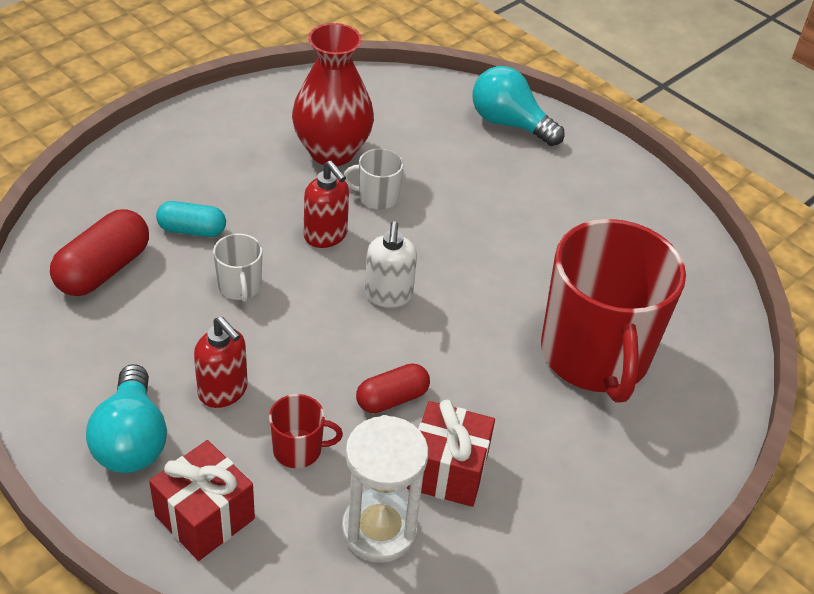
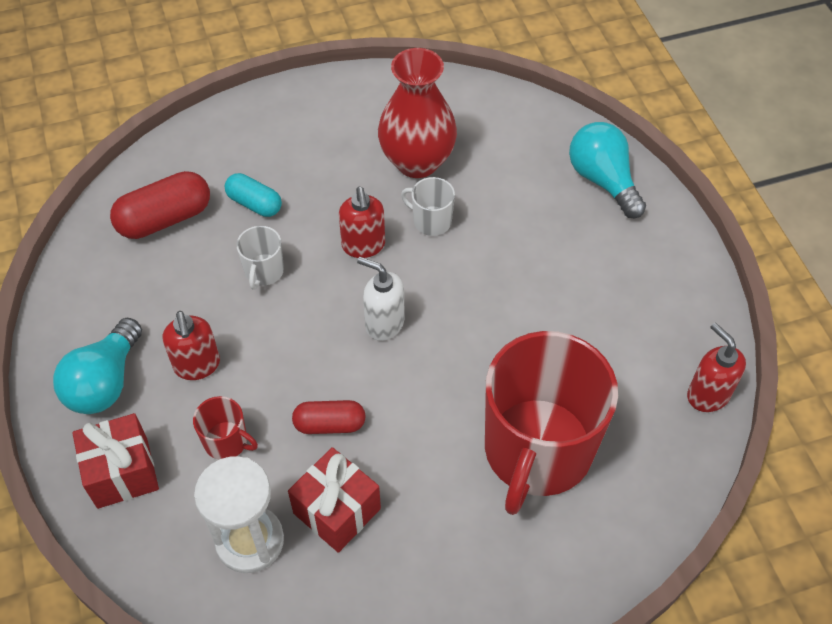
camera: 30 degrees right, 10 degrees up
white soap dispenser [365,221,417,308] -> white soap dispenser turned 90 degrees clockwise [357,257,405,341]
none -> red soap dispenser [687,322,746,412]

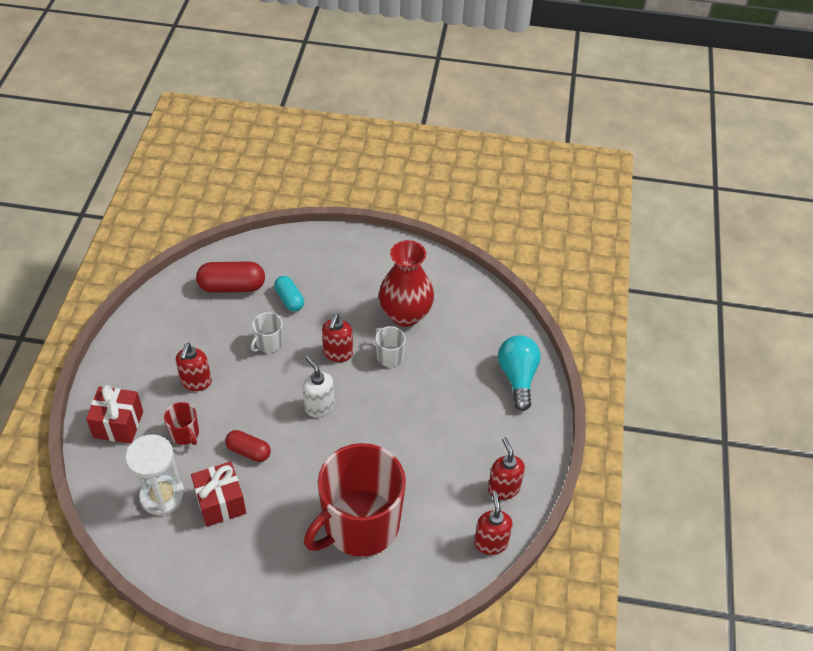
camera: 25 degrees right, 5 degrees down
turquoise light bulb [53,318,142,414] -> none
none -> red soap dispenser [488,437,525,500]

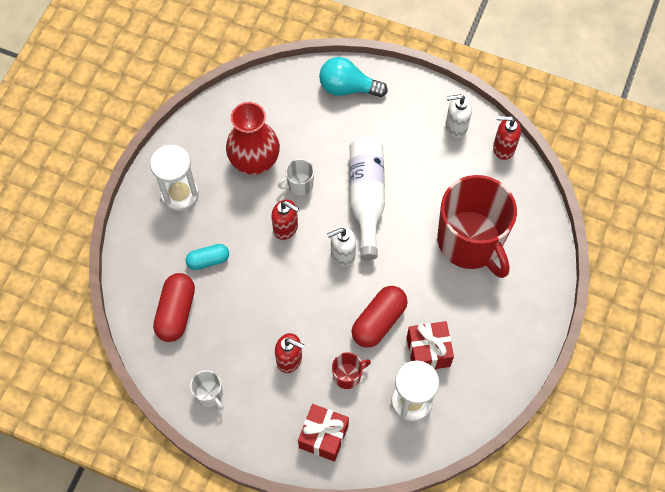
camera: 75 degrees left, 15 degrees up
red capsule [225,430,271,462] -> red capsule [352,286,407,348], size x1.57
white mug [251,312,283,353] -> white mug moved to [190,370,224,410]
red soap dispenser [488,437,525,500] -> white soap dispenser [445,94,472,138]
none -> white hourglass [150,145,199,211]
none -> white bottle [350,137,385,260]

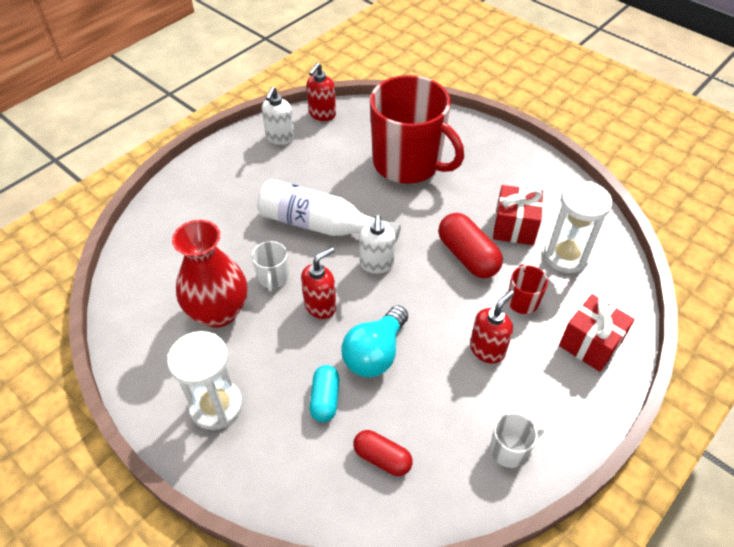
camera: 70 degrees left, 15 degrees down
red capsule [153,273,195,342] -> red capsule [353,430,413,476], size x0.64
turquoise light bulb [319,57,388,97] -> turquoise light bulb moved to [341,305,408,377]
red mug [437,175,517,278] -> red mug turned 45 degrees clockwise [370,75,464,184]

